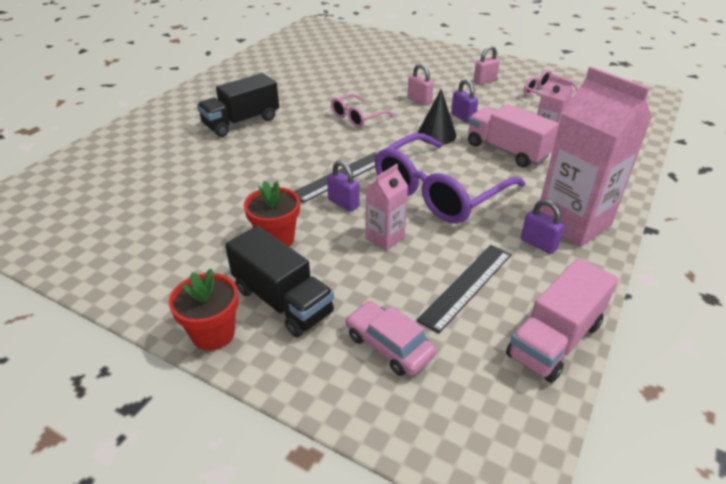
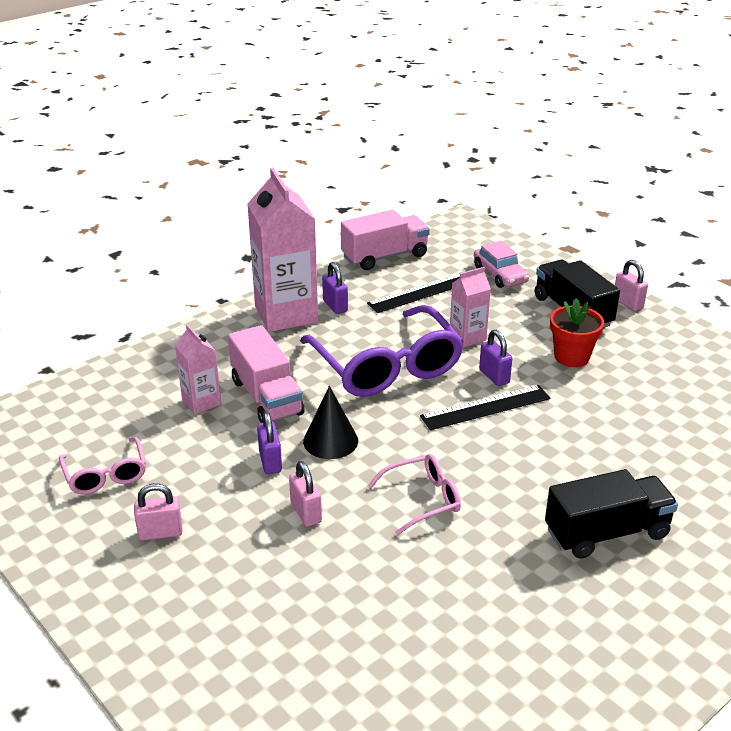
camera: 160 degrees left, 5 degrees down
red flower pot [169,269,239,351] -> pink padlock [615,260,648,311]
purple glasses [374,133,525,224] -> purple glasses turned 90 degrees clockwise [300,305,464,397]

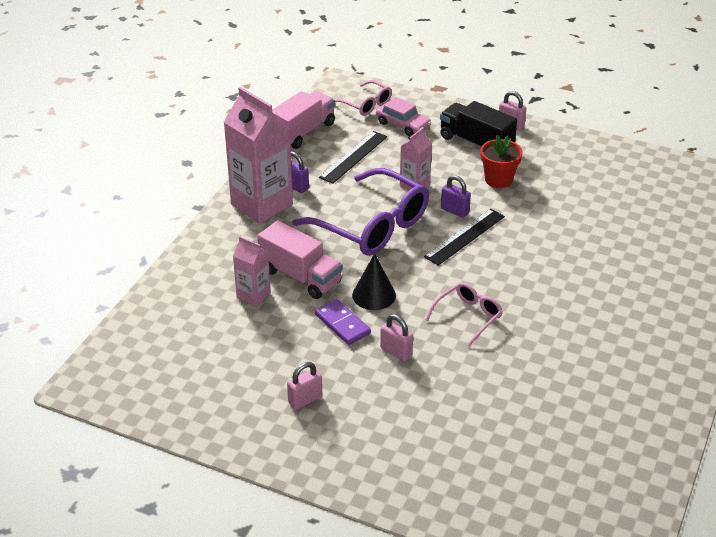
camera: 25 degrees left, 5 degrees up
pink glasses [59,437,146,494] -> pink glasses moved to [335,80,392,116]
purple padlock [257,411,282,474] -> purple domino [315,299,371,345]
black truck [545,469,678,559] -> none

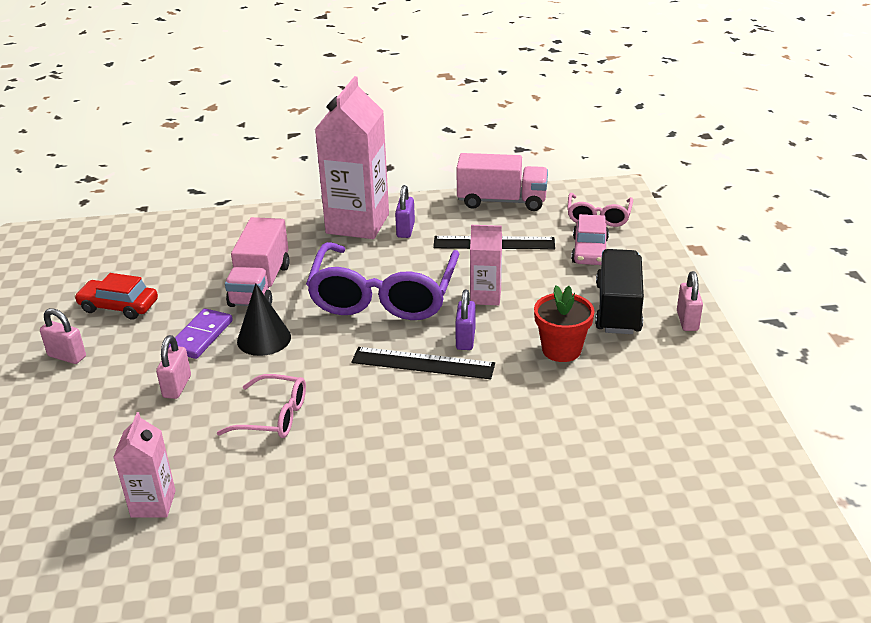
camera: 60 degrees right, 5 degrees down
pink carton [233,236,271,307] -> pink carton moved to [113,412,176,518]
none -> red car [74,273,158,320]

